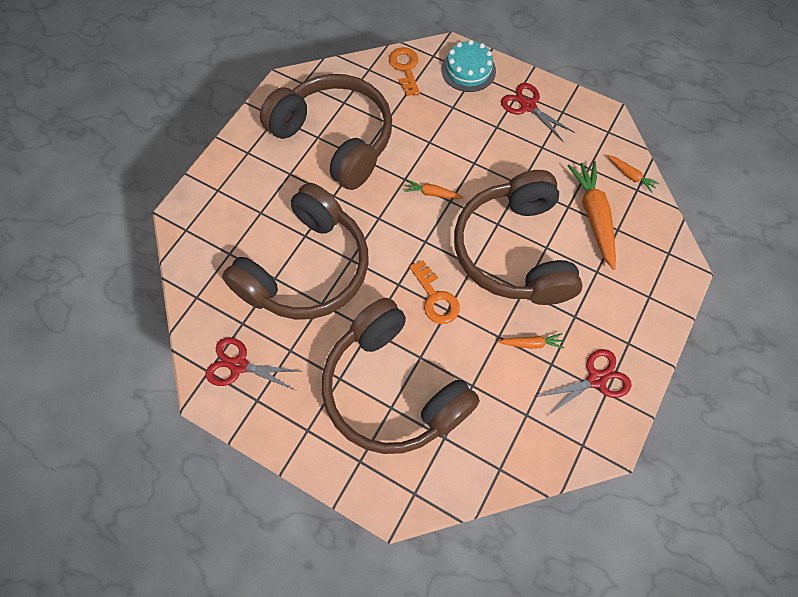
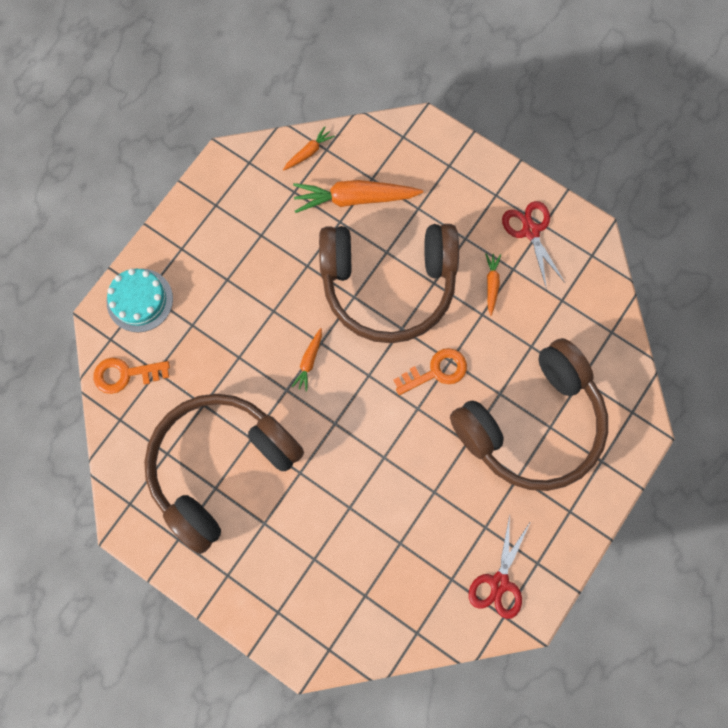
camera: 85 degrees left, 10 degrees up
brown headphones [222,183,368,320] -> none
red scissors [501,83,575,142] -> none

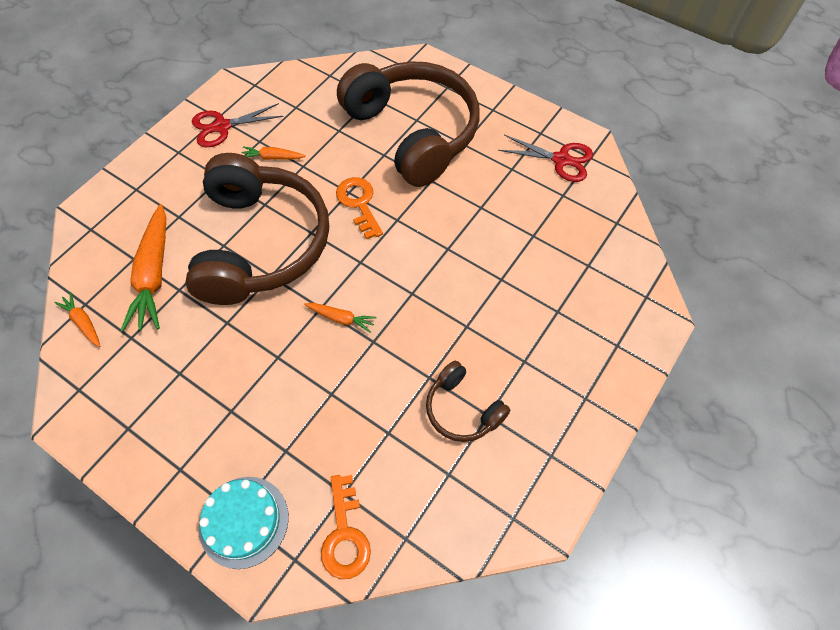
camera: 90 degrees left, 15 degrees down
brown headphones [144,394,304,554] -> brown headphones [426,361,510,442], size x0.45

